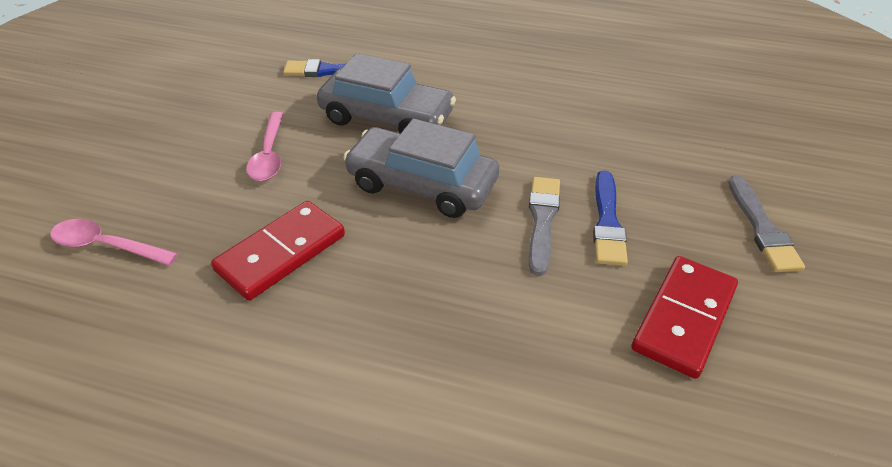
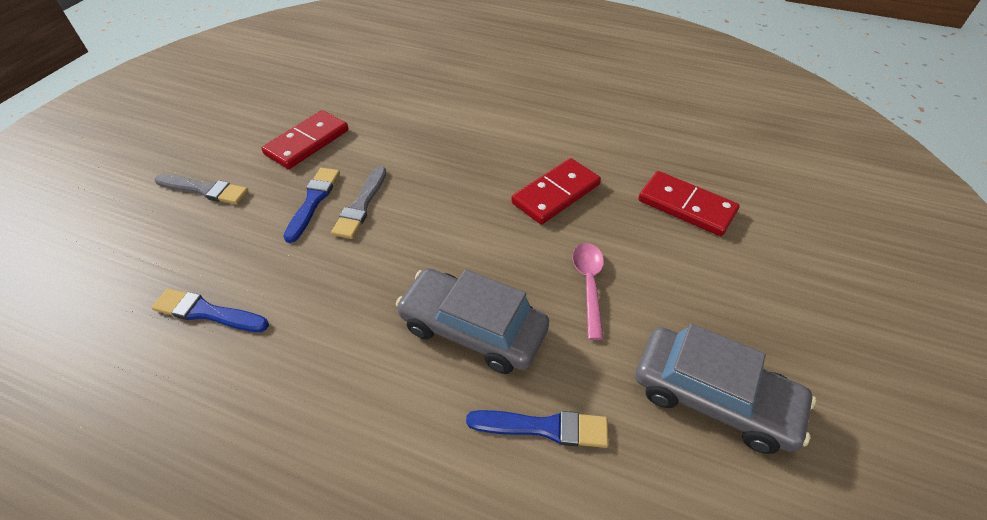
camera: 175 degrees left, 5 degrees up
pink spoon [50,219,178,266] -> red domino [638,171,740,236]
grey car [343,119,499,218] -> grey car moved to [636,324,816,454]
grey brush [728,175,805,272] -> grey brush turned 105 degrees clockwise [155,174,248,204]
none -> blue brush [152,288,269,332]

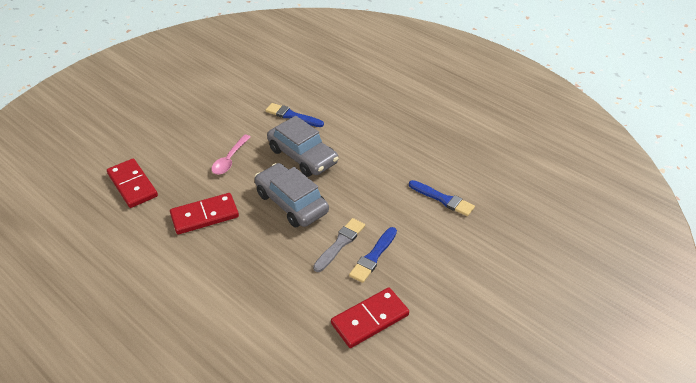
camera: 160 degrees left, 5 degrees down
grey brush [155,174,248,204] -> none
grey car [636,324,816,454] -> grey car moved to [255,163,329,227]

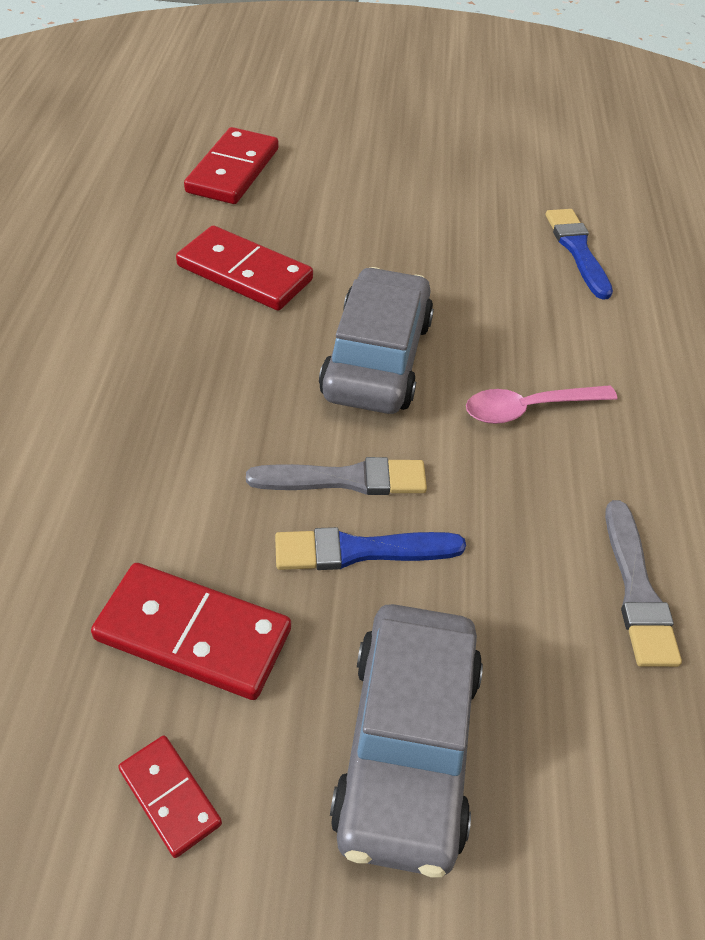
camera: 50 degrees right, 5 degrees up
pink spoon [211,135,250,175] -> pink spoon moved to [466,385,617,424]
grey car [267,116,339,177] -> grey car moved to [330,604,483,877]
blue brush [409,180,475,216] -> grey brush [605,500,682,667]
none -> red domino [118,735,222,858]

